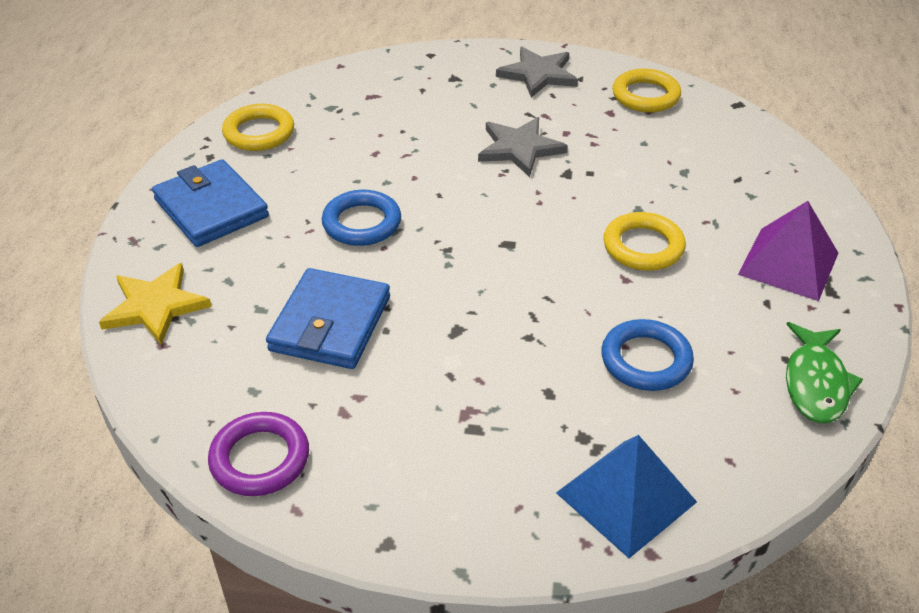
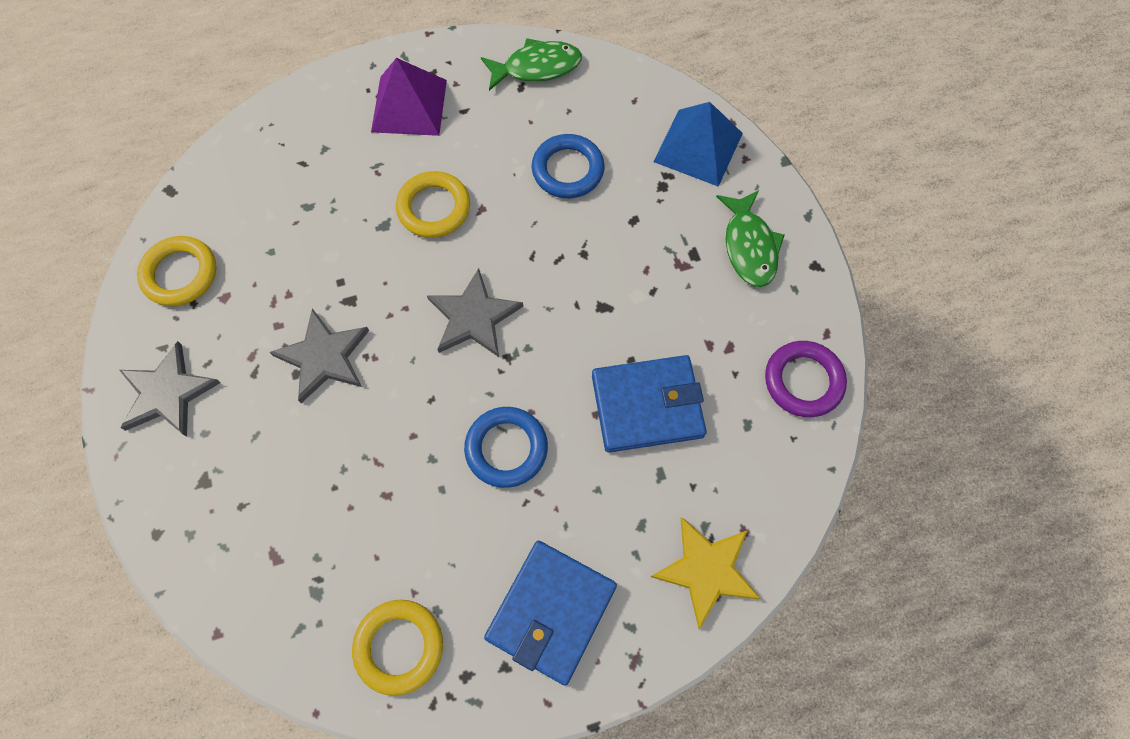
camera: 115 degrees left, 25 degrees up
none -> grey star [427,268,523,357]
none -> green fish [716,190,785,287]

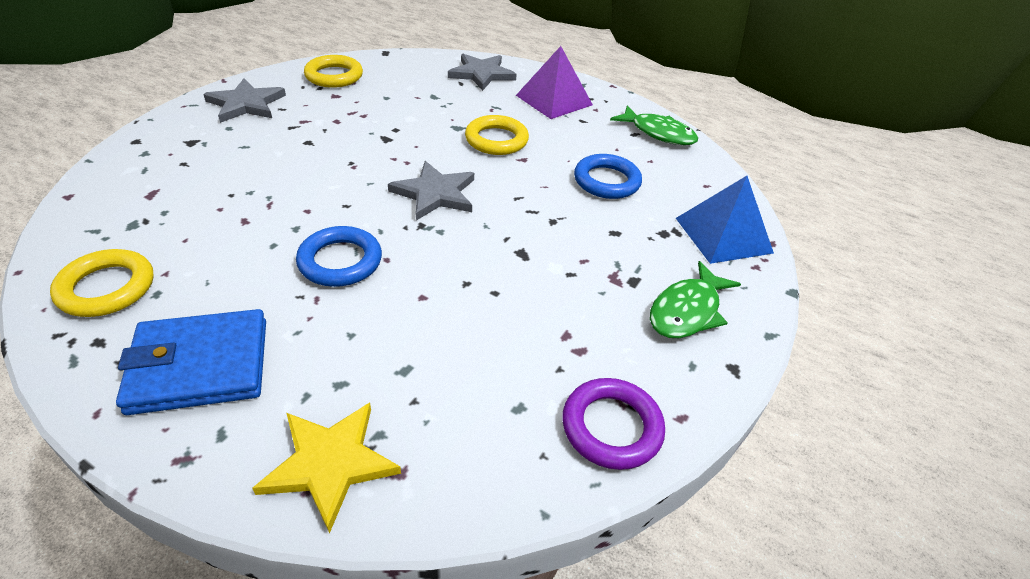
camera: 45 degrees right, 25 degrees down
grey star [270,308,369,403] -> grey star moved to [448,54,517,91]
blue wallet [592,355,707,453] -> none

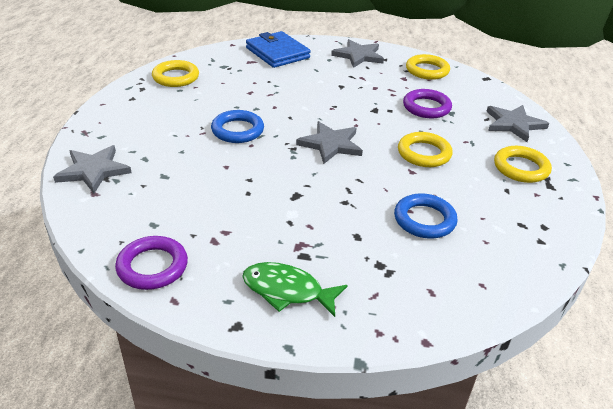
camera: 70 degrees right, 5 degrees down
blue wallet [116,309,266,415] -> blue wallet moved to [246,31,311,68]
yellow star [252,403,401,534] -> grey star [53,145,131,193]
purple pyramid [516,46,593,119] -> yellow ring [494,146,552,183]
green fish [610,105,698,145] -> none
blue pyramid [676,176,774,264] -> none
none -> purple ring [403,89,452,118]

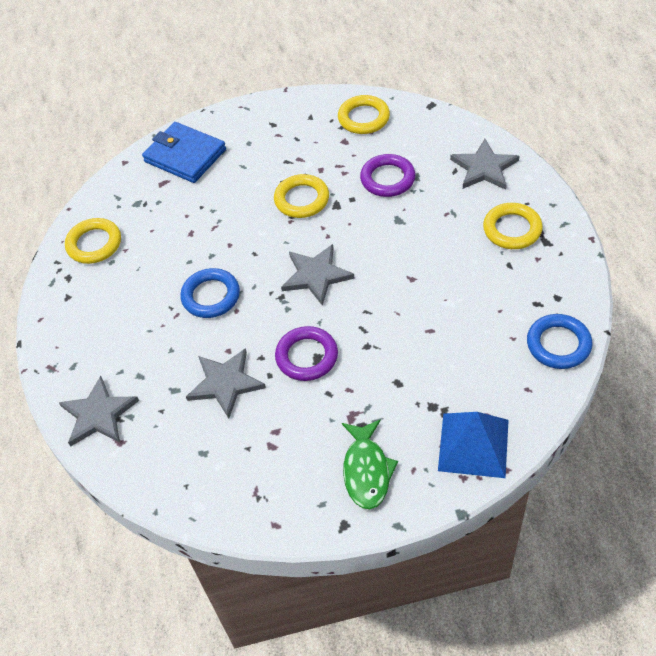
camera: 15 degrees left, 15 degrees up
purple ring [115,236,188,290] -> purple ring moved to [275,326,338,381]
green fish [242,262,348,317] -> green fish turned 90 degrees counterclockwise [342,419,398,509]
grey star [331,39,384,68] -> grey star moved to [186,348,266,419]
blue ring [394,193,458,239] -> blue ring moved to [527,314,592,369]
yellow ring [398,132,452,167] -> yellow ring moved to [274,174,329,218]
none -> blue pyramid [438,412,509,478]

